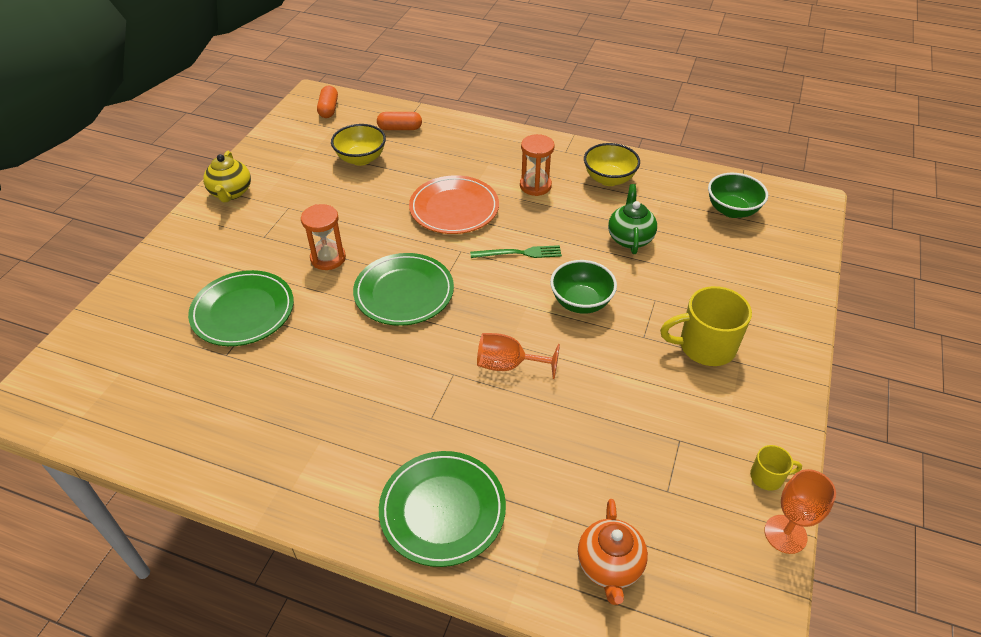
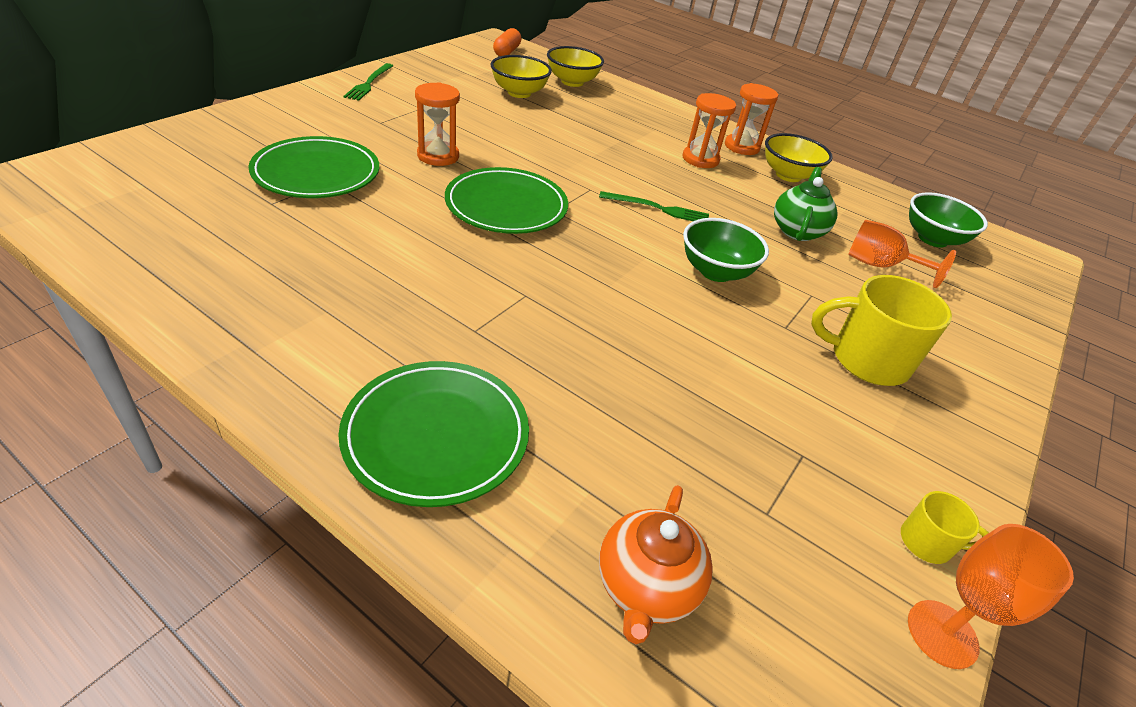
camera: 10 degrees right, 5 degrees down
yellow teapot [203,151,251,202] -> green fork [344,63,393,101]
orange capsule [377,112,422,130] -> yellow bowl [547,46,604,87]
orange plate [409,175,499,234] -> none
orange goblet [477,333,560,379] -> orange goblet moved to [848,220,956,288]
none -> orange hourglass [725,83,779,155]

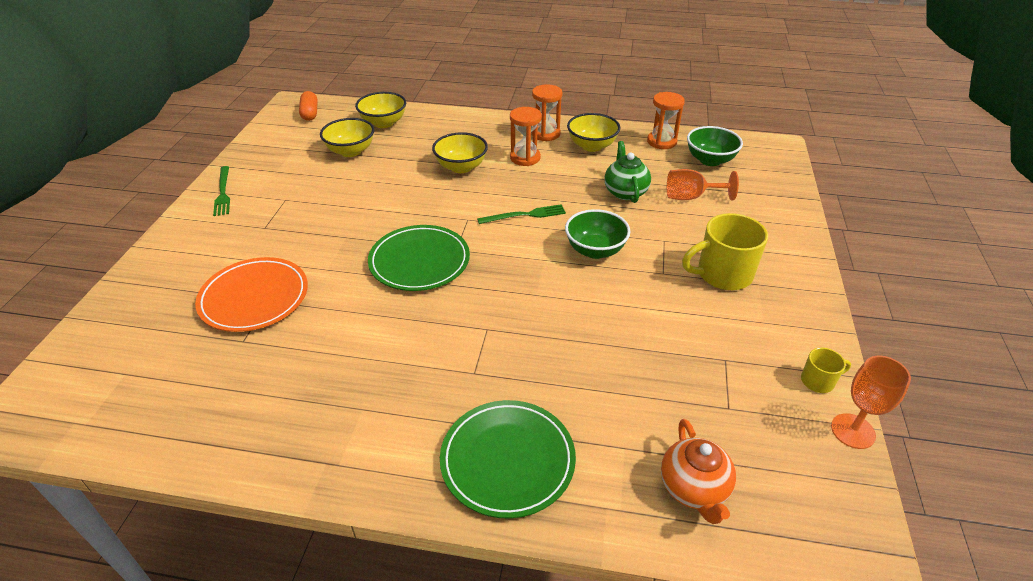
camera: 20 degrees left, 0 degrees up
green plate [248,136,379,198] -> orange plate [195,257,308,332]
orange hourglass [415,82,460,166] -> orange hourglass moved to [647,92,685,149]
none -> yellow bowl [432,132,488,173]

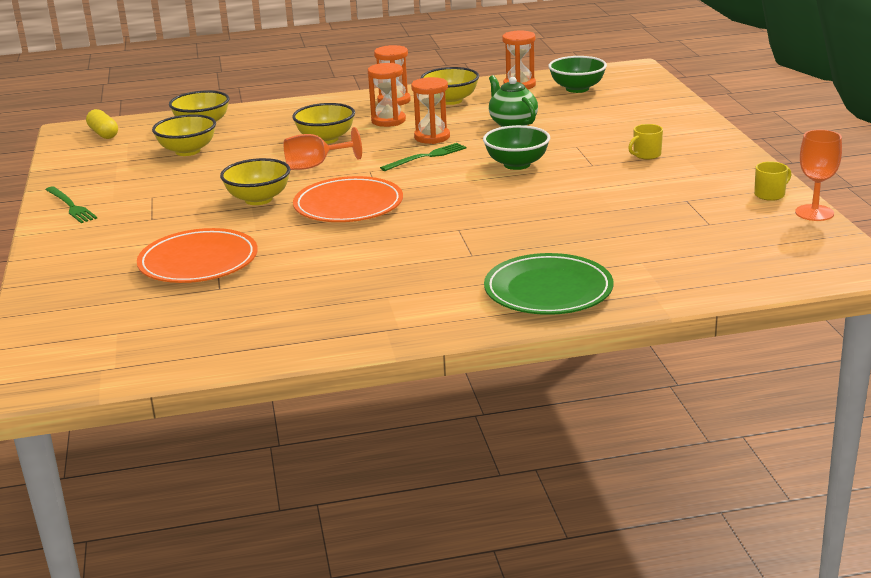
camera: 20 degrees left, 15 degrees down
orange capsule [299,91,318,121] -> yellow capsule [86,109,118,139]
green plate [368,225,470,291] -> orange plate [293,176,403,222]
orange teapot [661,419,736,524] -> none
orange goblet [667,169,739,201] -> orange goblet moved to [284,127,362,170]
yellow mug [682,213,768,290] -> yellow mug [628,124,663,159], size x0.50
none -> yellow bowl [220,158,290,205]
none -> orange hourglass [411,77,450,144]

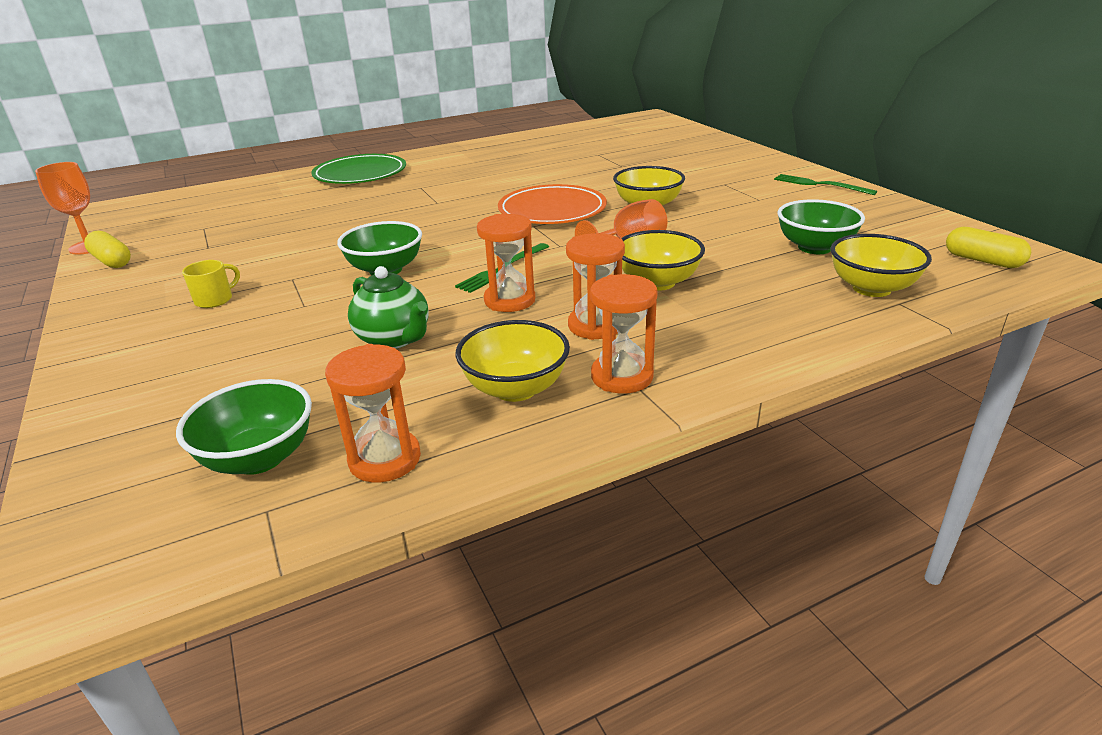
camera: 165 degrees right, 5 degrees up
orange plate [137,228,258,283] -> none
yellow bowl [152,114,216,156] -> green bowl [778,199,865,254]
yellow mug [754,162,791,201] -> yellow capsule [84,231,131,268]

